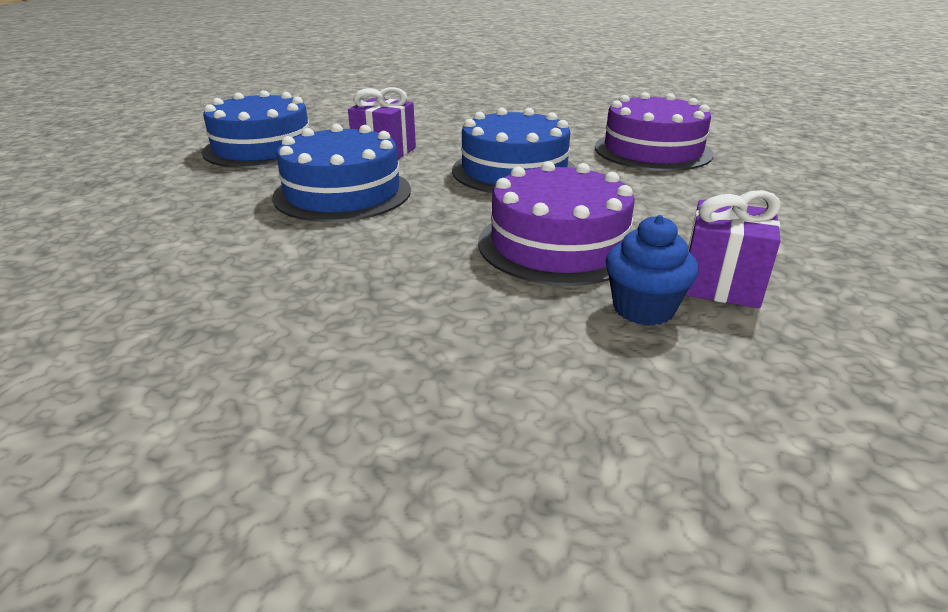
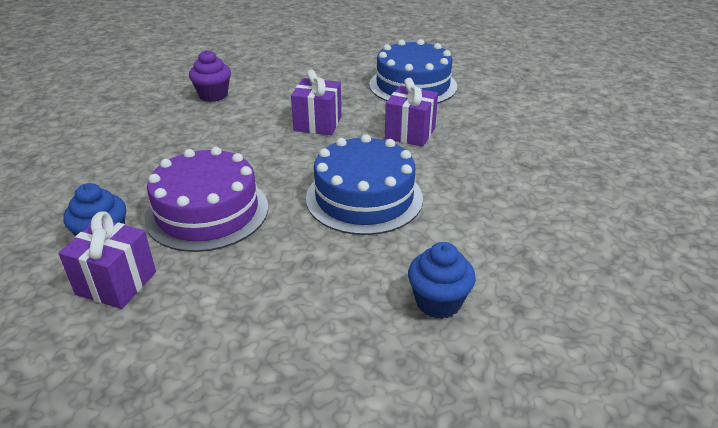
camera: 90 degrees right, 5 degrees up
blue cake [272,124,411,222] -> purple gift [291,70,341,135]
purple cake [595,92,714,171] -> blue cupcake [408,242,476,319]
none -> purple cupcake [189,50,231,102]

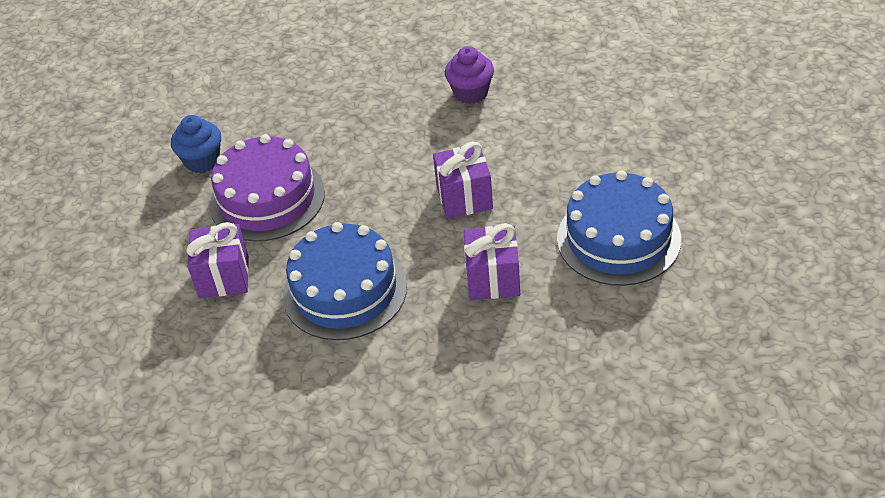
camera: 70 degrees right, 10 degrees up
purple gift [58,211,156,309] -> purple gift moved to [186,222,249,298]
blue cupcake [408,242,476,319] -> none

